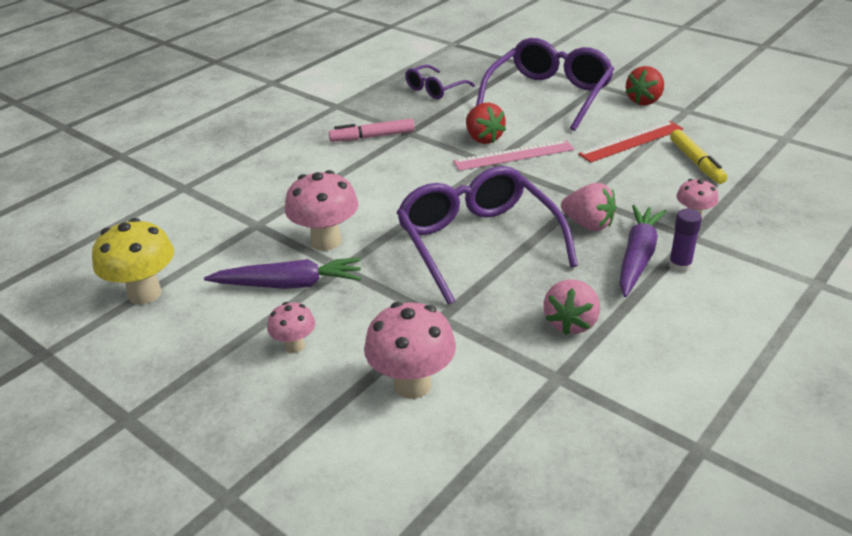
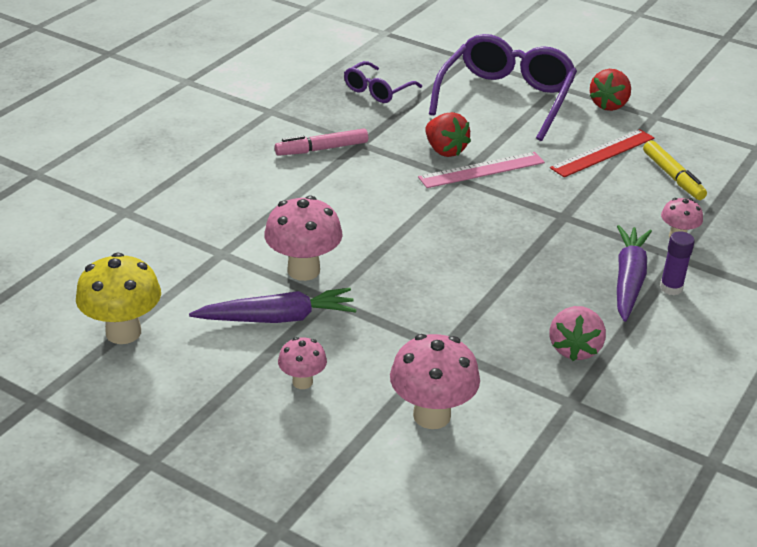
camera: 10 degrees left, 0 degrees up
purple glasses [396,166,578,305] -> none
pink strawberry [561,183,617,231] -> none

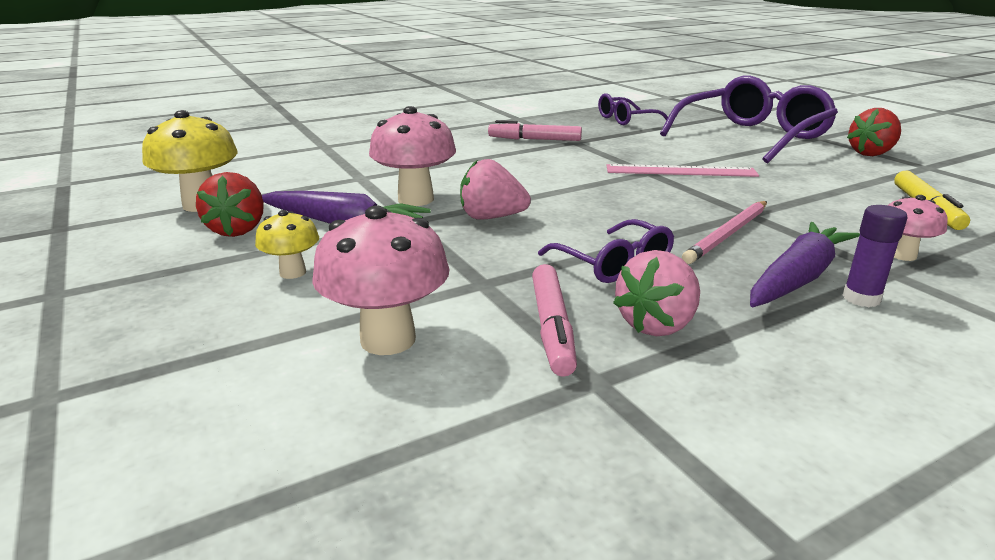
camera: 30 degrees right, 10 degrees down
pink mushroom [278,337,327,389] -> yellow mushroom [255,210,319,279]
red strawberry [425,112,471,157] -> red strawberry moved to [196,172,264,237]
red ruler [550,129,654,177] -> none
none -> pink strawberry [460,159,531,220]
none -> pink marker [532,264,577,377]
none -> purple glasses [538,219,674,283]
none -> pink pencil [682,201,767,264]

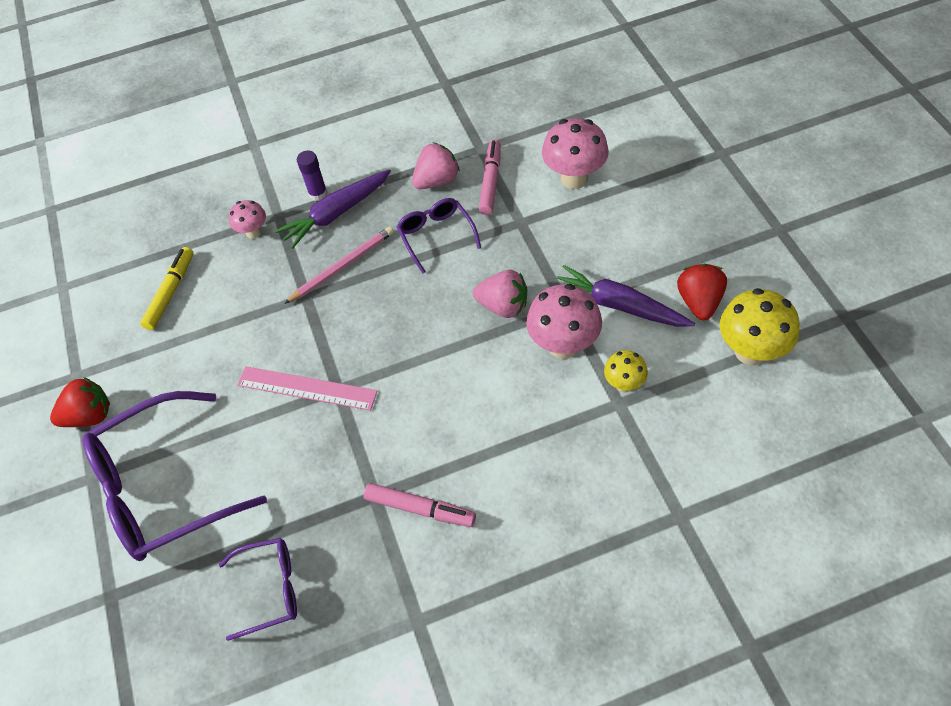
camera: 165 degrees left, 30 degrees up
yellow mushroom [255,210,319,279] -> yellow mushroom moved to [604,350,648,392]

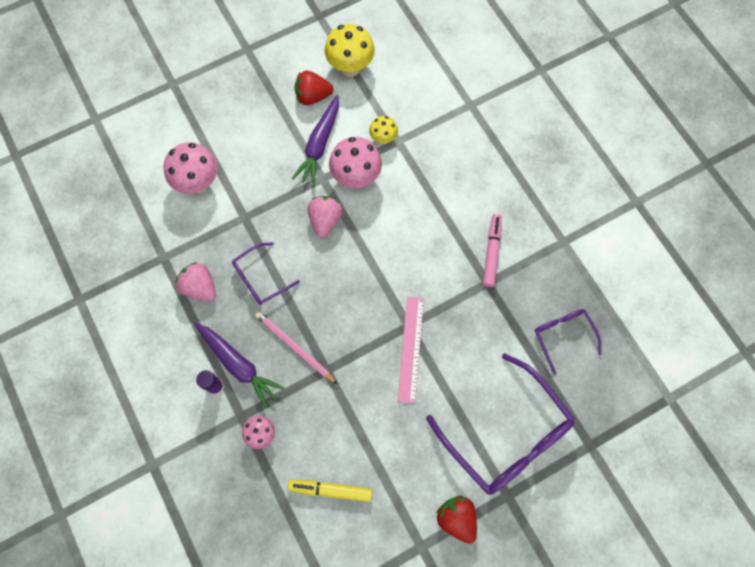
camera: 105 degrees left, 15 degrees up
pink marker [479,139,501,215] -> none

